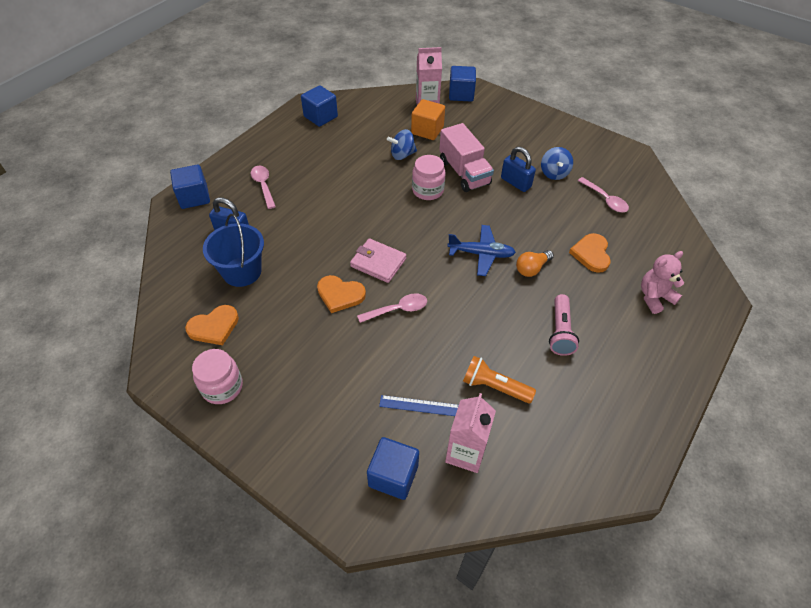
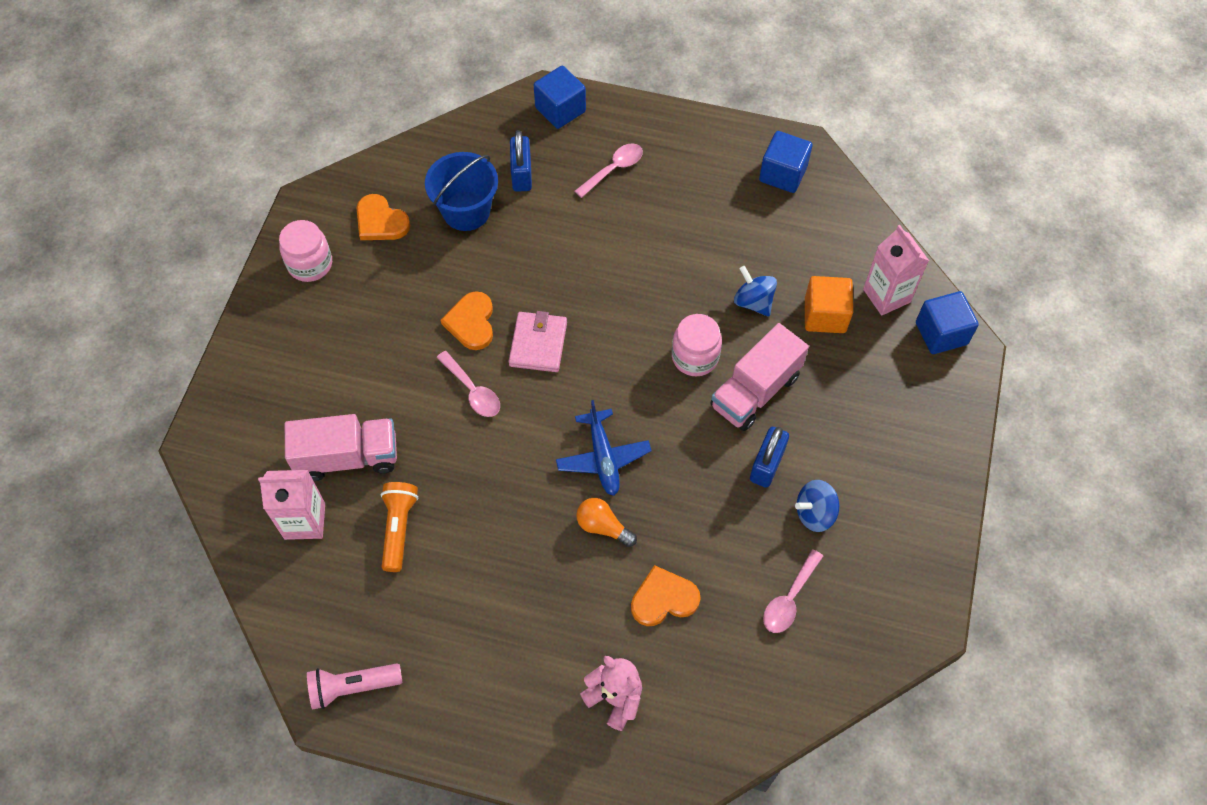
camera: 70 degrees right, 10 degrees up
blue cube [367,437,419,500] -> none
blue ruler [379,395,459,416] -> pink truck [285,414,397,481]
pink flashlight [549,294,579,356] -> pink flashlight moved to [307,664,403,710]

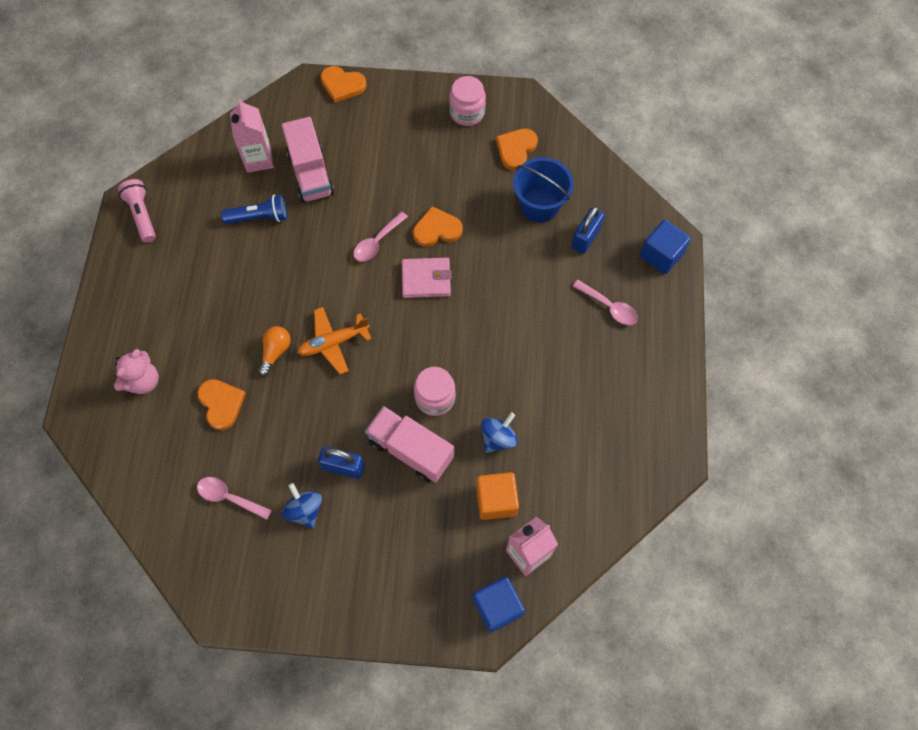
camera: 80 degrees right, 5 degrees up
orange flashlight [381,482,418,572] -> blue flashlight [221,194,287,224]
blue padlock [510,130,532,192] -> blue padlock turned 45 degrees counterclockwise [571,206,605,254]
blue plane [556,400,652,496] -> orange plane [297,307,371,374]
blue cube [759,131,812,193] -> none
none -> orange heart [321,66,367,103]

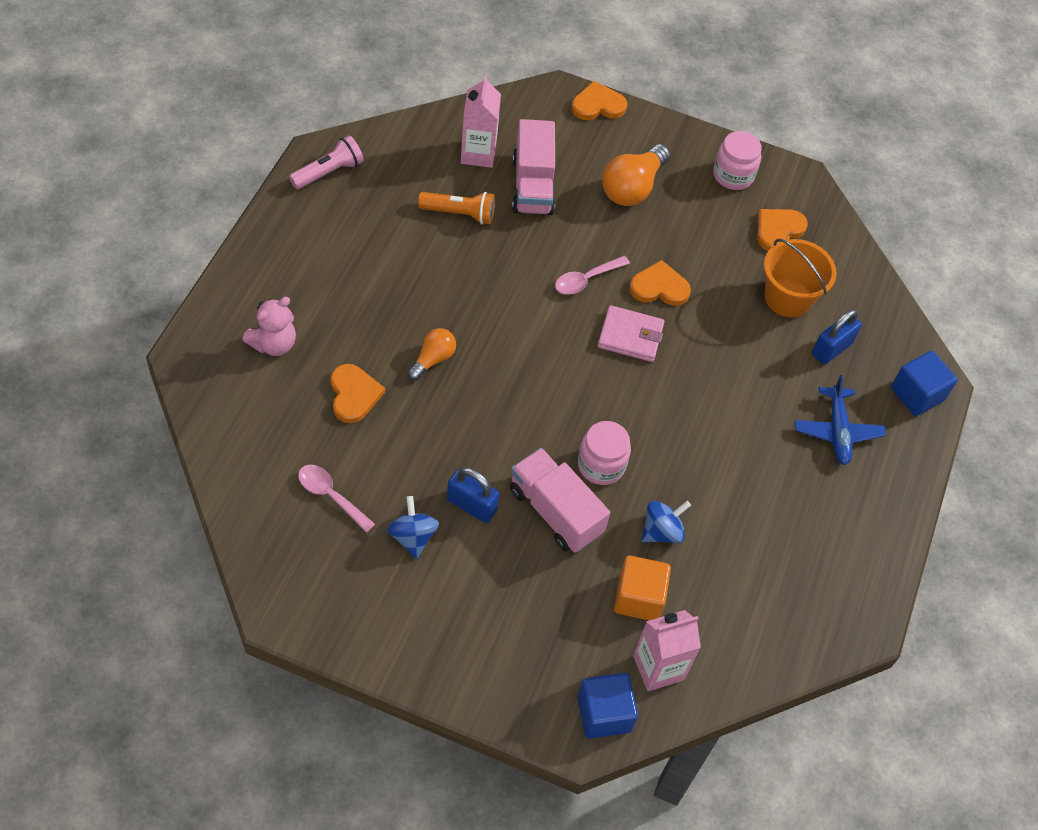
camera: 10 degrees right, 10 degrees down
pink flashlight [118,179,156,243] -> pink flashlight turned 60 degrees clockwise [289,135,364,189]
blue flashlight [221,194,287,224] -> orange flashlight [418,192,495,224]
orange plane [297,307,371,374] -> none
orange heart [321,66,367,103] -> orange heart turned 135 degrees clockwise [572,81,627,120]
blue bucket [513,157,574,223] -> orange bucket [764,239,837,317]
pink spoon [573,280,638,325] -> blue plane [795,375,886,465]
none -> orange light bulb [602,144,670,206]

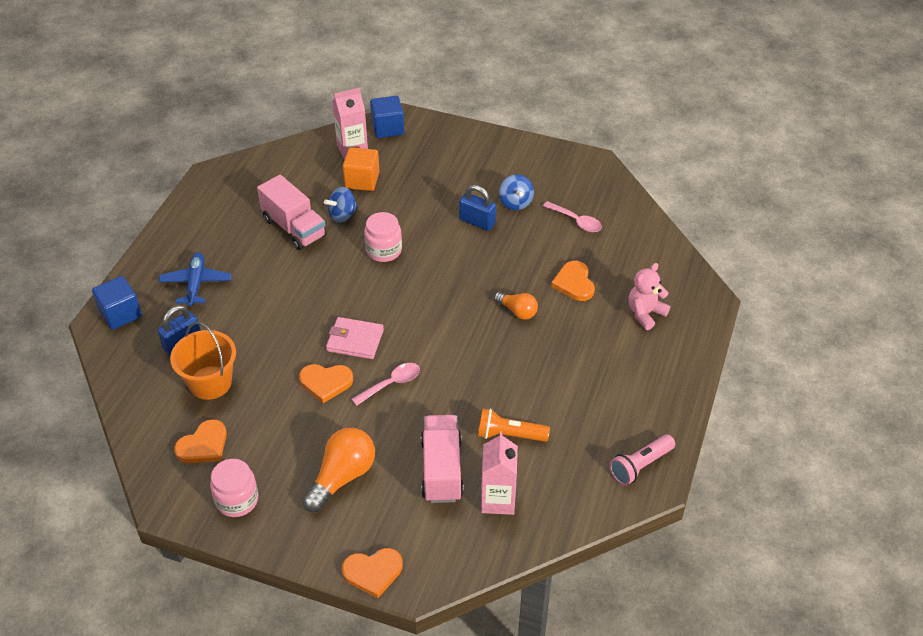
camera: 175 degrees left, 10 degrees down
orange light bulb [407,328,456,380] -> orange light bulb turned 90 degrees counterclockwise [494,292,538,320]
pink truck [510,448,610,553] -> pink truck moved to [257,175,326,250]

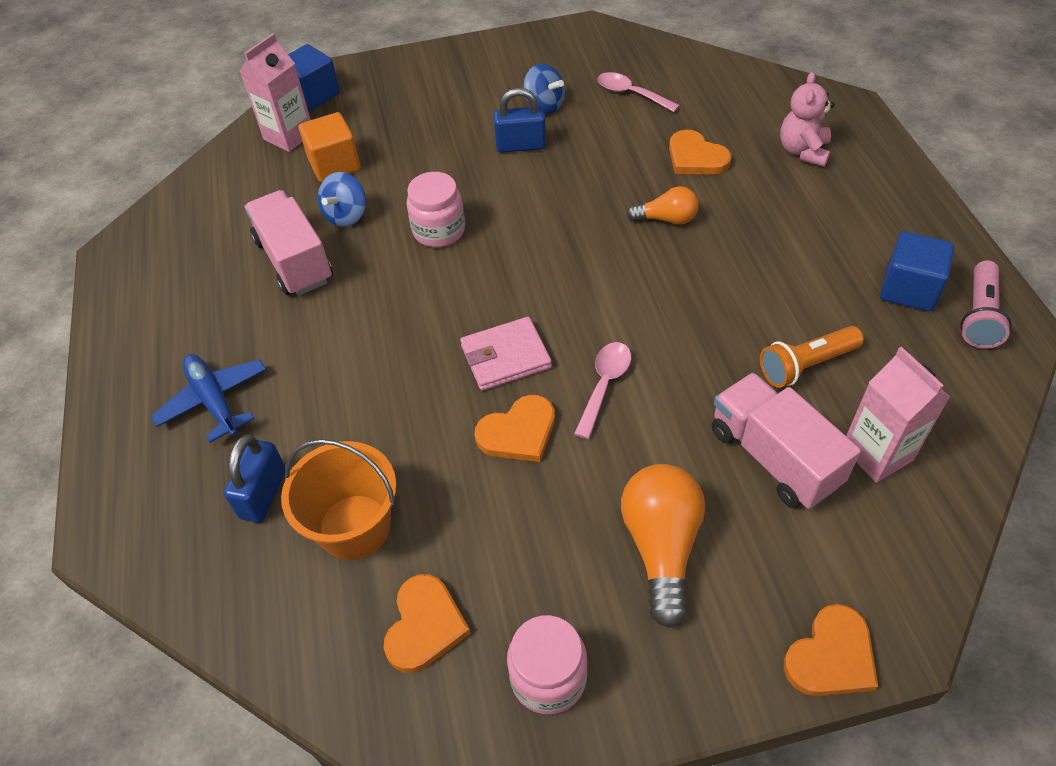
camera: 30 degrees left, 5 degrees up
blue cube [92,276,142,330] -> blue cube moved to [880,232,954,312]
pink truck [257,175,326,250] -> pink truck turned 135 degrees counterclockwise [244,190,333,296]
pink spoon [543,201,602,232] -> pink spoon turned 150 degrees counterclockwise [597,72,680,112]

